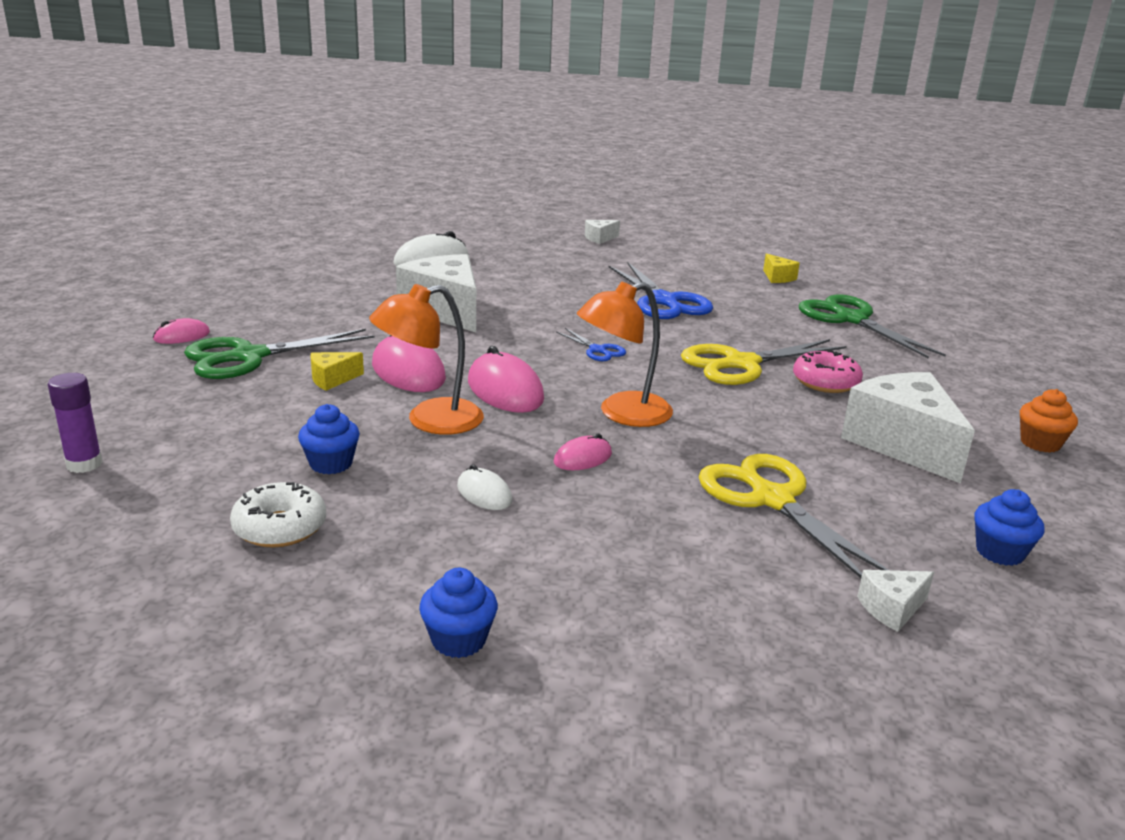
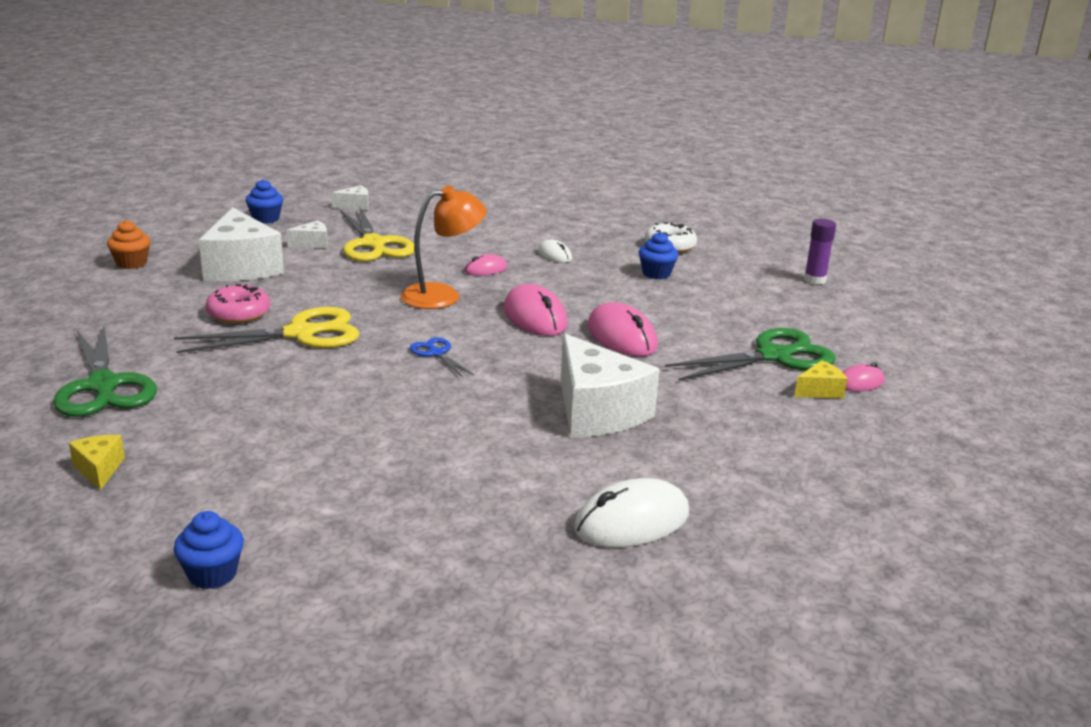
camera: 175 degrees left, 0 degrees up
yellow cheese [310,352,364,391] -> yellow cheese moved to [794,360,848,399]
orange lamp [369,284,484,435] -> none
blue cupcake [419,568,498,658] -> blue cupcake moved to [174,511,244,589]
white cheese [585,220,620,244] -> white cheese moved to [287,220,328,248]
blue scissors [608,262,713,319] -> none

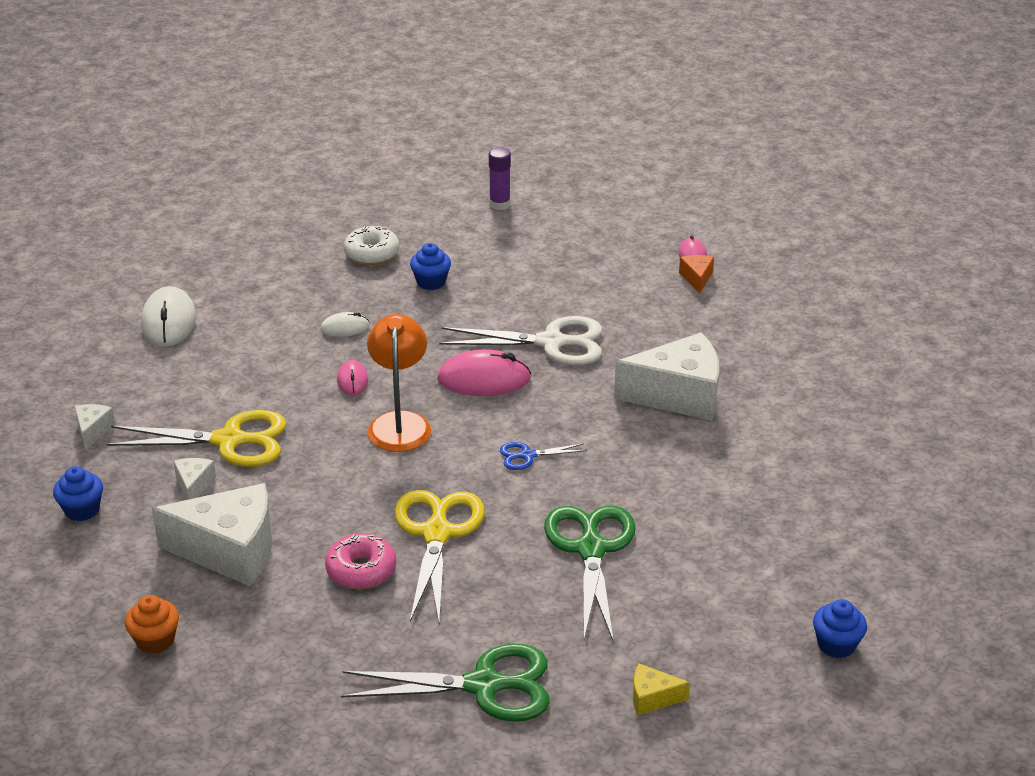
camera: 65 degrees left, 10 degrees up
white mouse [574,478,689,548] -> white mouse moved to [141,286,196,347]
pink mouse [587,302,658,357] -> white scissors [439,316,603,365]
green scissors [665,328,836,381] -> green scissors moved to [544,505,636,640]
yellow cheese [794,360,848,399] -> orange cheese [679,255,714,293]

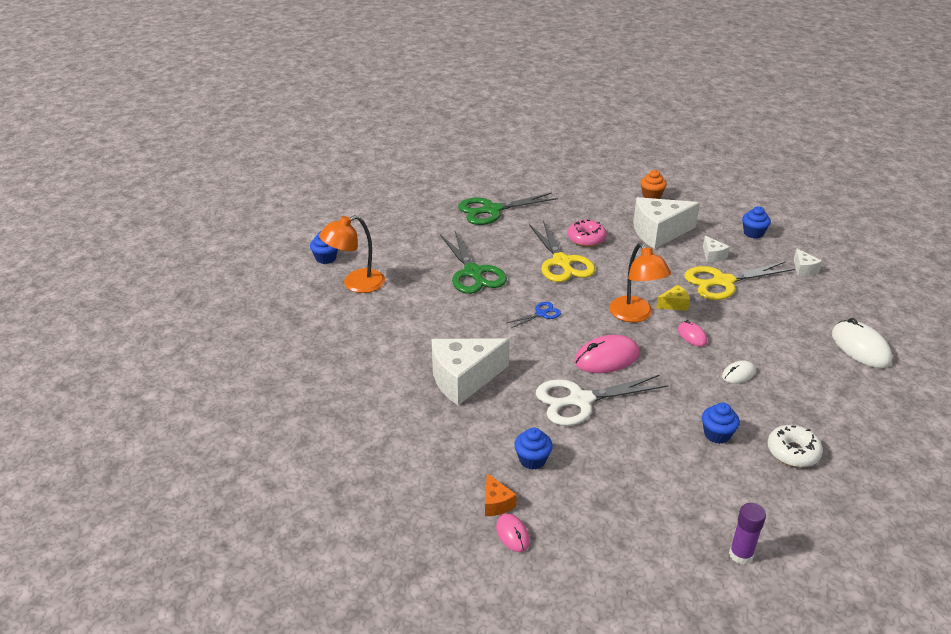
camera: 160 degrees right, 0 degrees up
yellow cheese [633,664,690,715] -> yellow cheese moved to [656,285,690,311]
none -> orange lamp [319,215,385,293]
none -> blue cupcake [514,428,553,470]

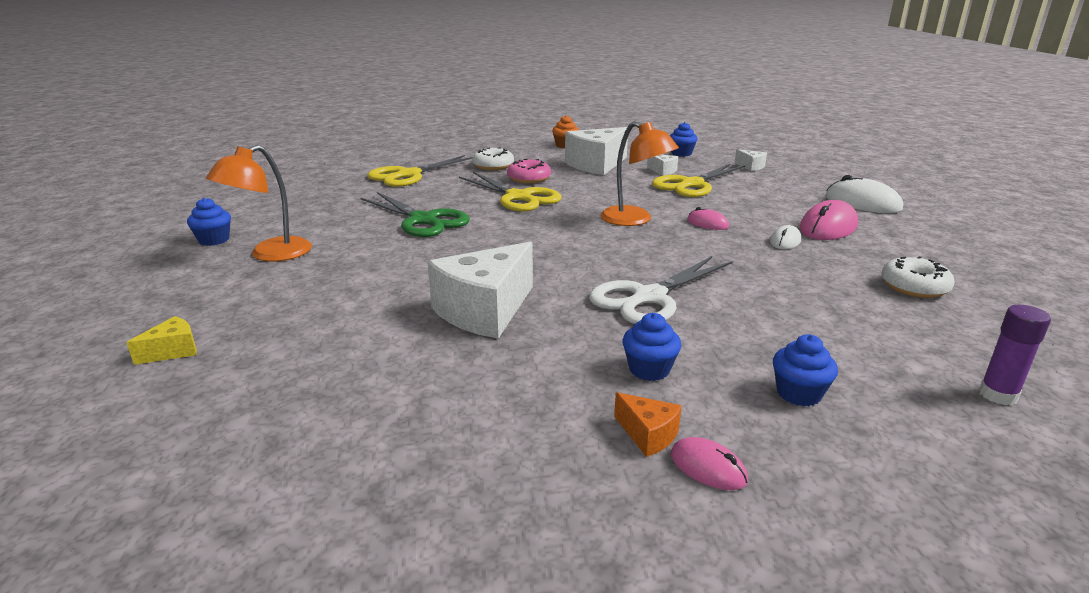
camera: 25 degrees left, 10 degrees down
green scissors [458,193,558,225] -> yellow scissors [367,155,473,187]
blue scissors [507,302,561,328] -> none
pink mouse [574,335,640,373] -> pink mouse moved to [800,200,858,240]
yellow cheese [656,285,690,311] -> yellow cheese moved to [126,316,197,365]
blue cupcake [702,403,740,444] -> blue cupcake moved to [773,334,838,406]
none -> white donut [472,147,514,170]

